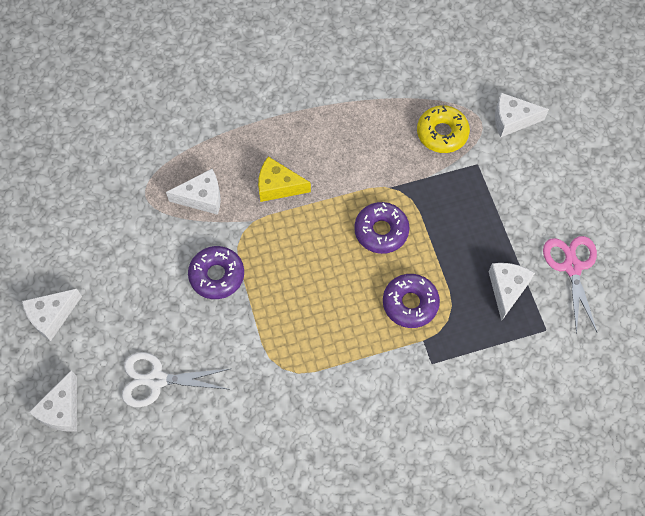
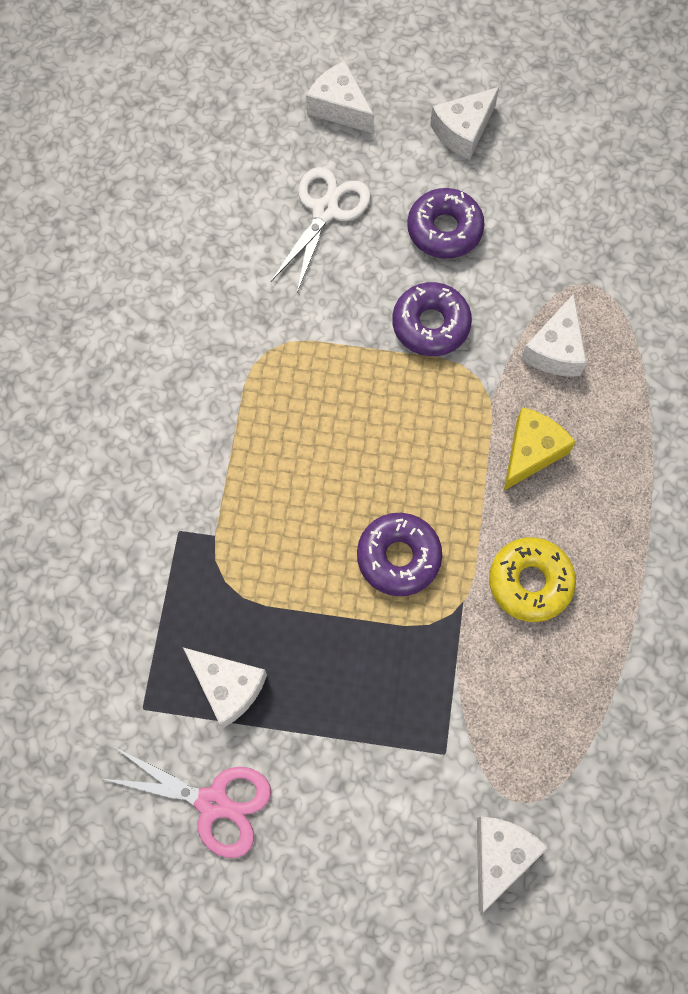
camera: 115 degrees right, 5 degrees up
white cheese [22,289,82,341] -> white cheese turned 120 degrees counterclockwise [430,87,499,160]
purple donut [383,274,440,328] -> purple donut moved to [407,188,485,259]
yellow donut [417,105,470,153] -> yellow donut moved to [489,537,576,622]

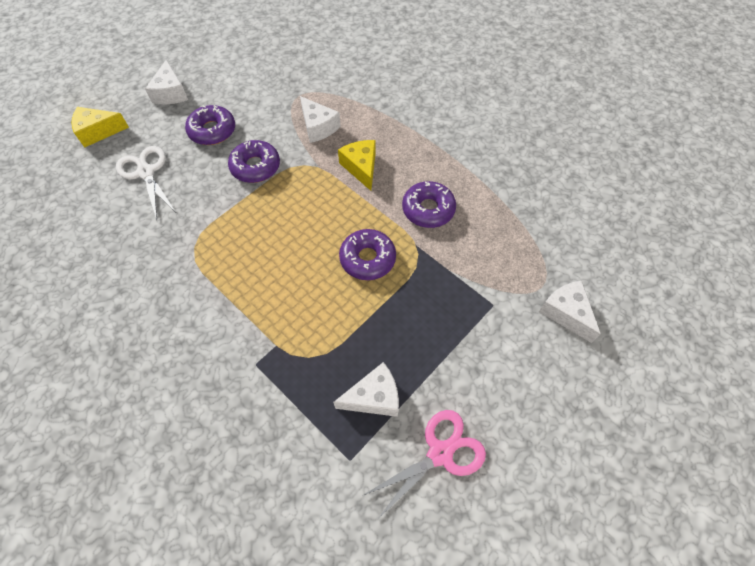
camera: 55 degrees left, 10 degrees down
white cheese [306,61,374,133] -> yellow cheese [71,107,129,148]
yellow donut [489,537,576,622] -> purple donut [402,181,456,228]

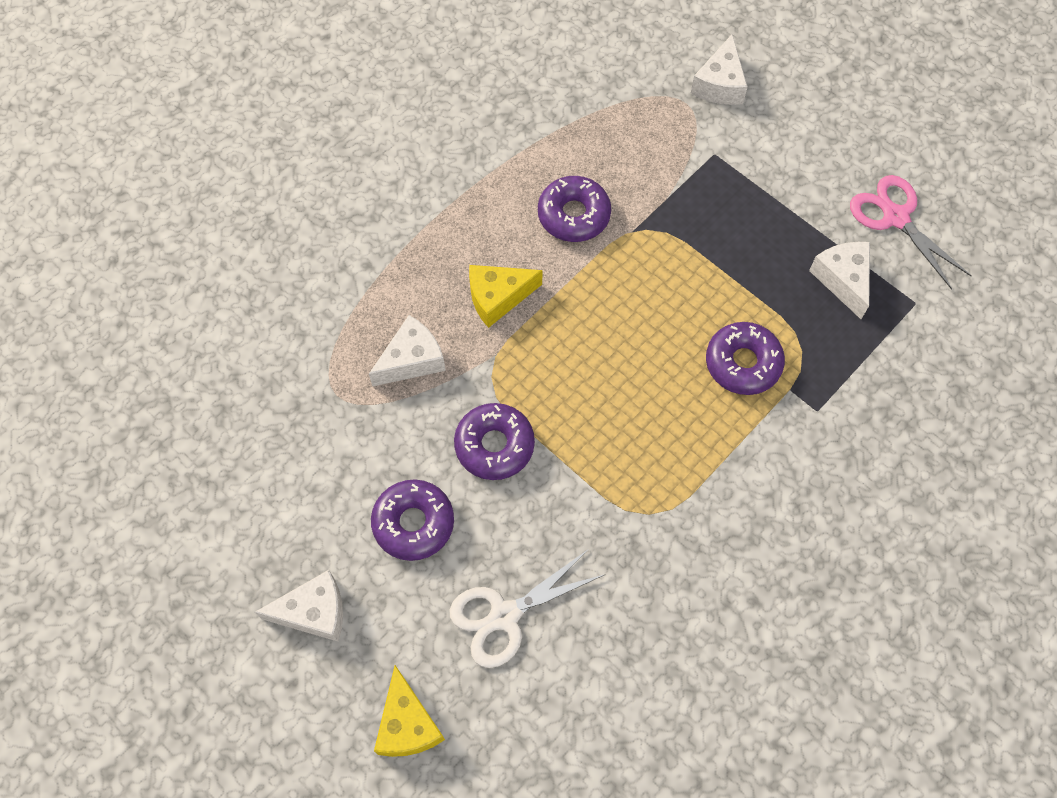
camera: 90 degrees left, 5 degrees up
purple donut [339,229,396,280] -> purple donut moved to [706,322,785,395]
white cheese [539,281,601,343] -> white cheese turned 45 degrees counterclockwise [691,34,748,105]

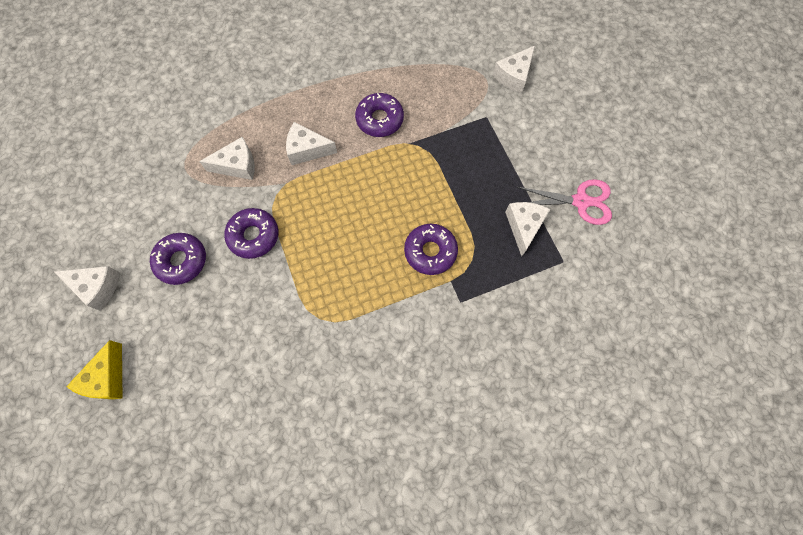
camera: 25 degrees right, 5 degrees up
white scissors [450,549,604,668] -> none
yellow cheese [469,265,543,328] -> white cheese [286,122,337,165]
pink scissors [850,175,972,290] -> pink scissors turned 105 degrees clockwise [517,179,612,225]

